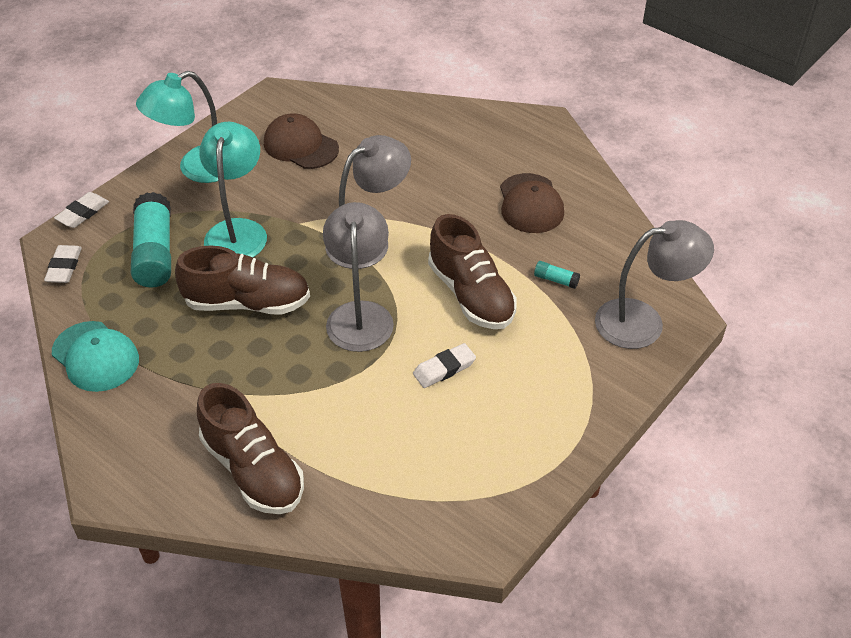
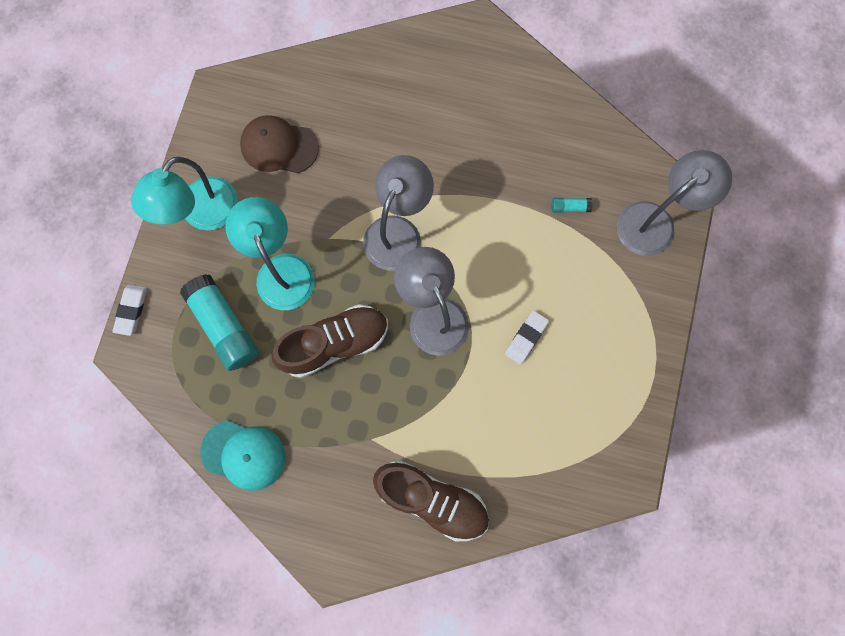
camera: 25 degrees left, 30 degrees up
white eraser [44,245,82,283] -> none
brown shoe [428,214,517,329] -> none
brown cap [500,173,564,233] -> none

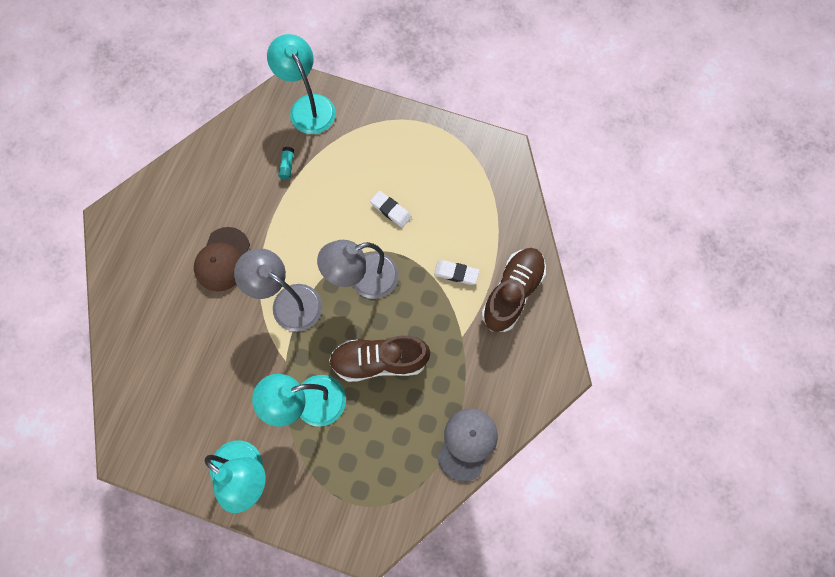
camera: 85 degrees left, 5 degrees down
white eraser [112,284,147,336] -> white eraser moved to [434,260,480,285]
turquoise glue stick [180,274,259,371] -> none
turquoise cap [200,420,285,491] -> grey cap [437,409,498,482]
brown cap [240,115,319,173] -> brown cap moved to [194,227,250,291]
brown shoe [271,304,388,378] -> brown shoe turned 75 degrees counterclockwise [329,336,430,382]
grey lamp [617,150,732,256] -> turquoise lamp [267,34,336,134]

